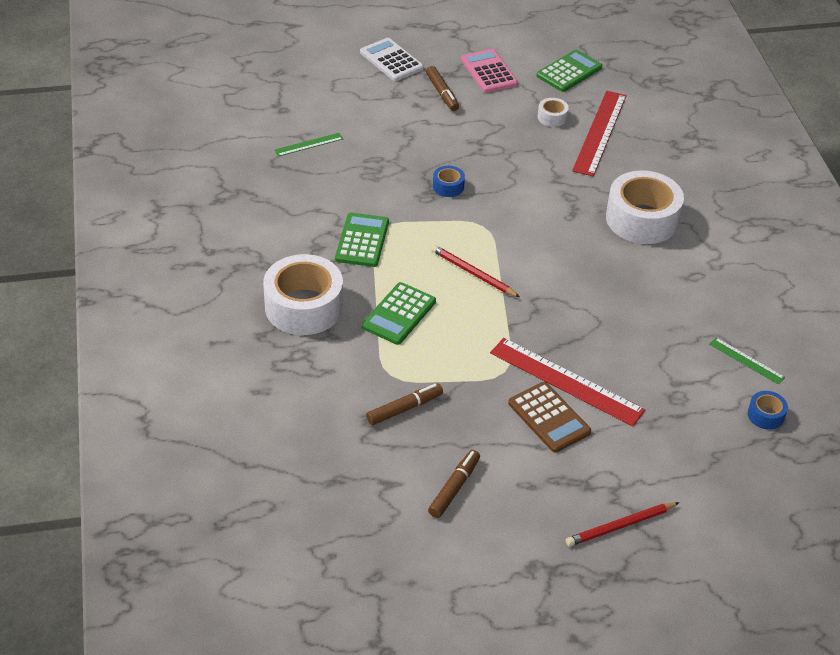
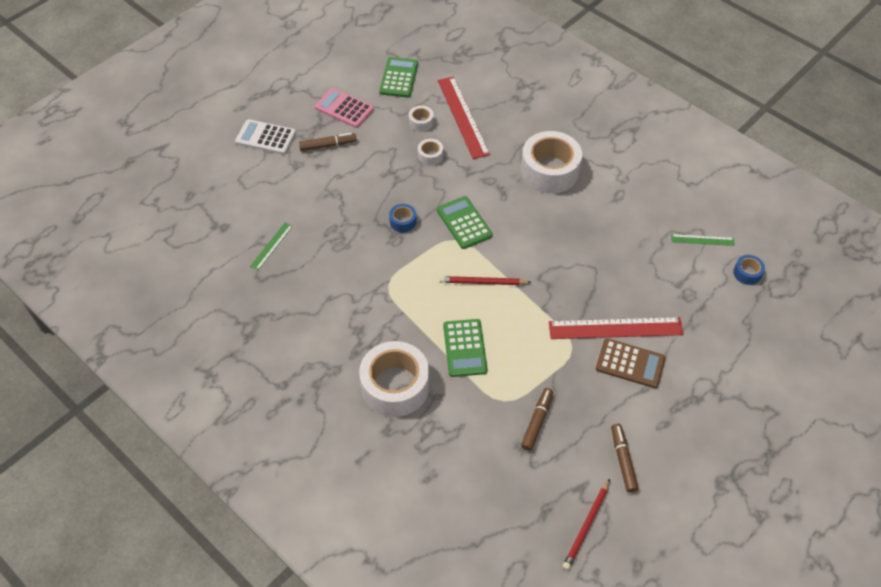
camera: 35 degrees left, 10 degrees up
green calculator [335,213,389,267] -> green calculator moved to [437,196,492,249]
brown marker [426,66,459,111] -> brown marker turned 45 degrees counterclockwise [299,133,357,151]
red pencil [566,502,679,546] -> red pencil moved to [562,479,610,570]
none -> white tape [418,139,443,166]

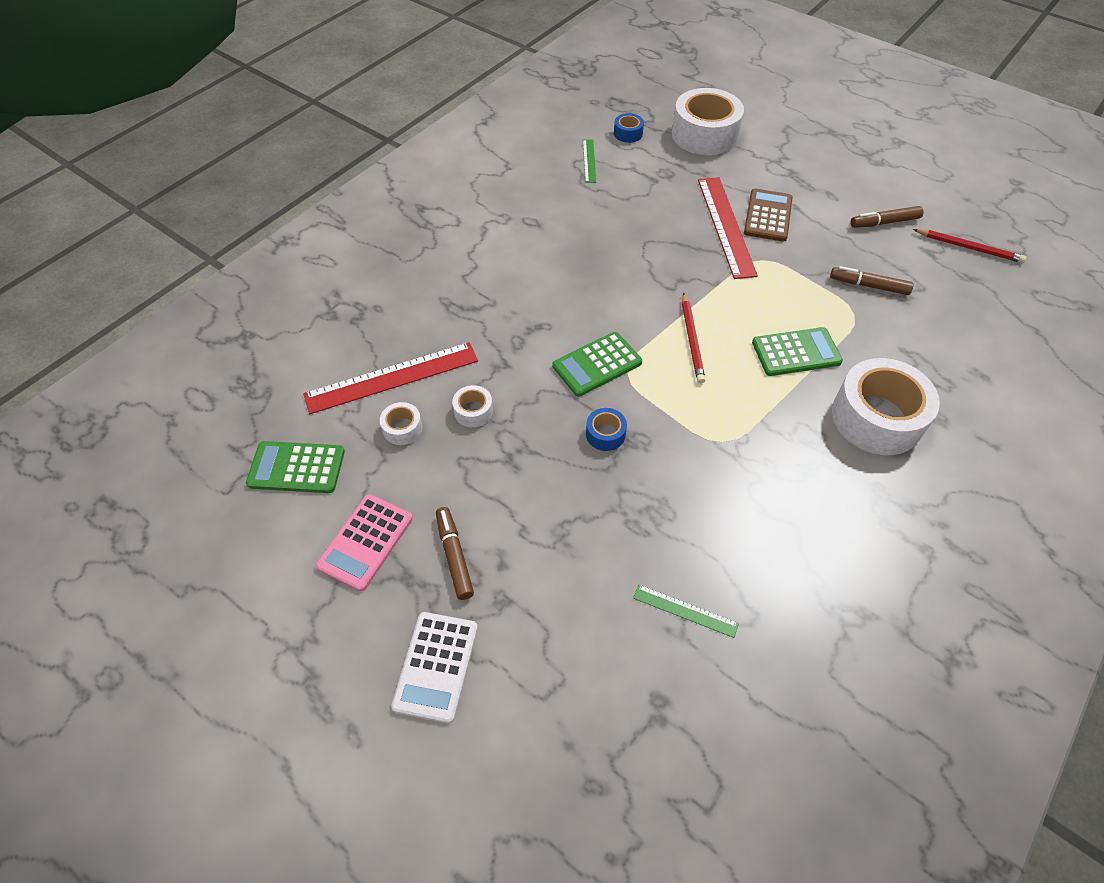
camera: 95 degrees left, 0 degrees up
white tape [521,131,582,193] -> white tape moved to [672,88,744,155]

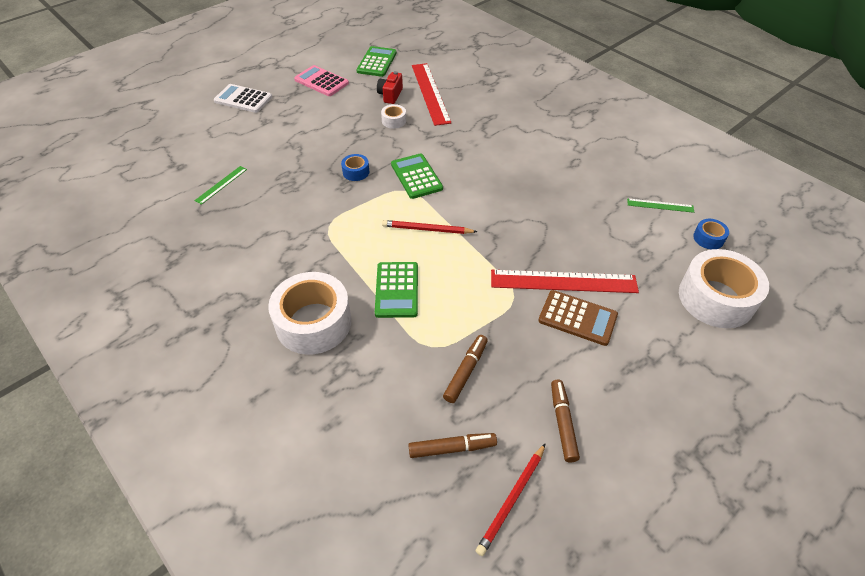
camera: 100 degrees right, 5 degrees down
white tape [380,402,423,445] -> red camera [377,71,403,104]
brown marker [436,507,474,600] -> brown marker moved to [409,433,497,458]

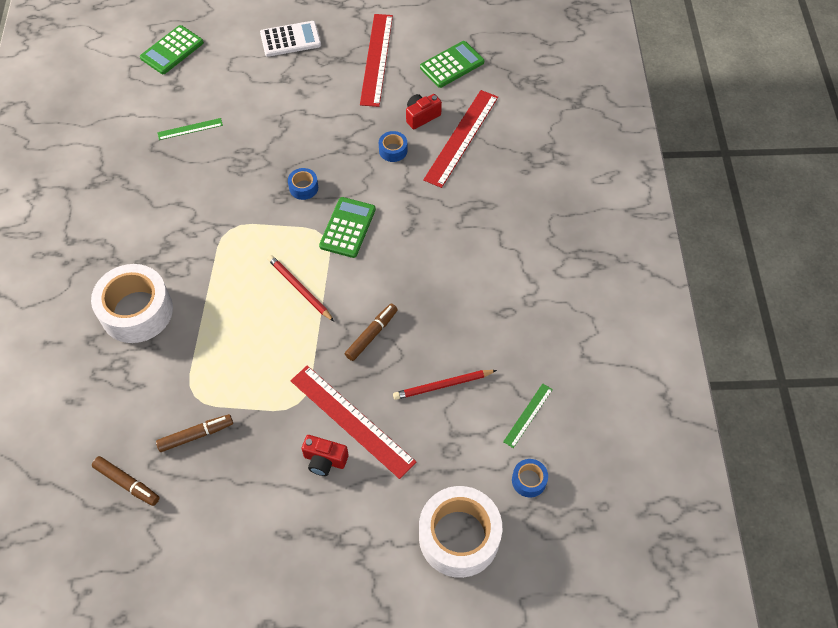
camera: 40 degrees right, 10 degrees up
white calculator [214,84,272,113] -> white calculator turned 105 degrees clockwise [260,21,321,57]
pink calculator [294,65,349,96] -> red ruler [360,14,393,107]
green calculator [375,262,418,318] -> green calculator moved to [140,25,204,74]
white tape [381,104,406,129] -> blue tape [379,131,407,162]
red pencil [476,443,546,556] -> red pencil moved to [393,370,497,400]
brown calculator [538,290,618,346] -> red camera [302,435,349,476]
brown marker [551,379,580,462] -> brown marker moved to [345,304,398,361]
green ruler [627,198,694,213] -> green ruler turned 75 degrees clockwise [503,384,553,448]

